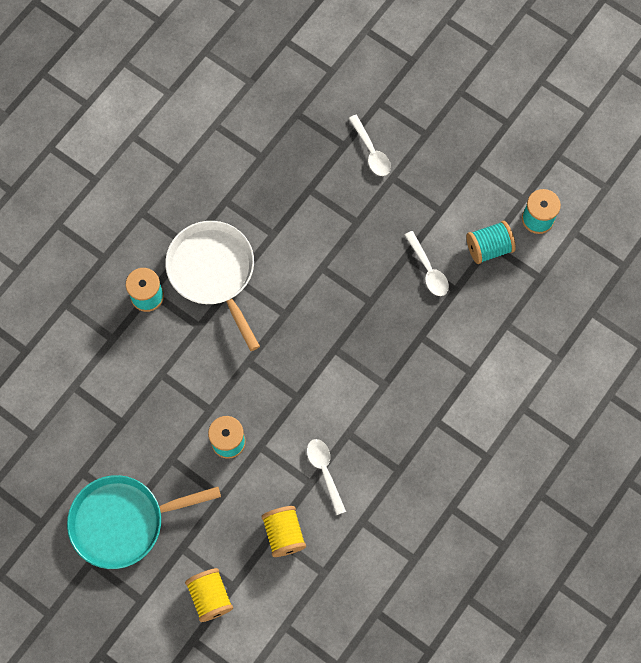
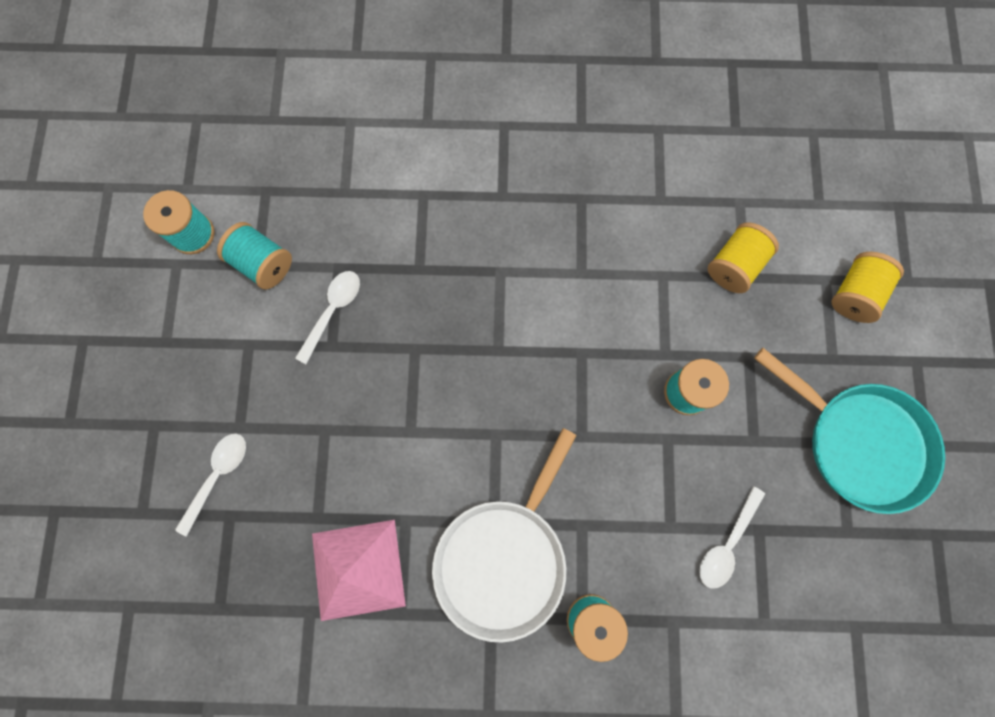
camera: 125 degrees left, 5 degrees up
white spoon [307,439,346,515] -> white spoon moved to [699,486,765,588]
none -> pink pyramid [312,520,406,621]

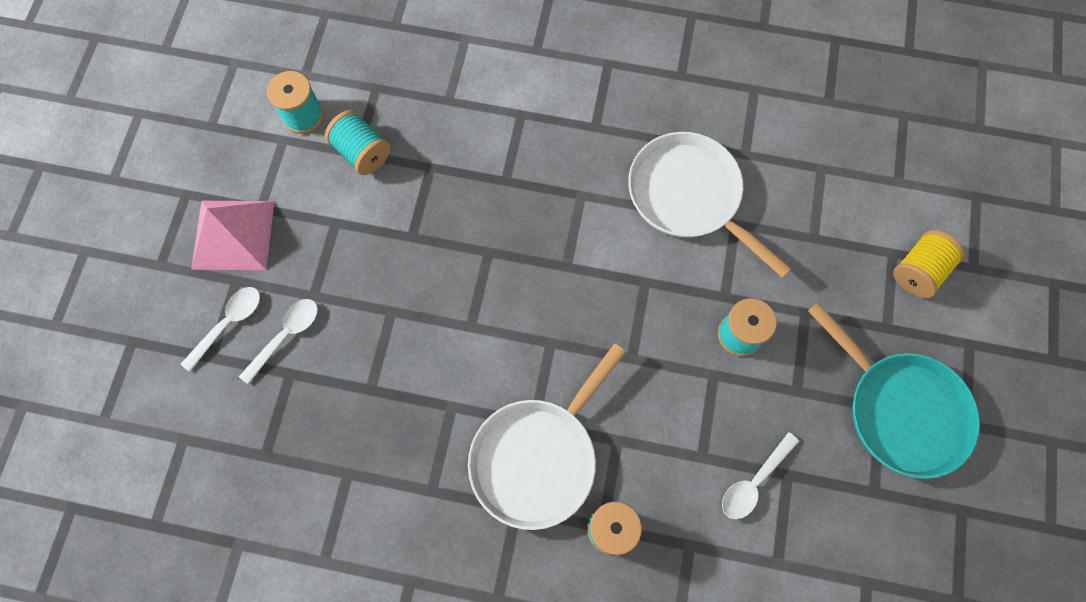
camera: 10 degrees right, 5 degrees down
white spoon [295,271,360,364] -> white spoon moved to [181,287,260,372]
pink pyramid [312,520,406,621] -> pink pyramid moved to [191,201,274,270]
yellow spool [708,222,779,293] -> none
none -> white pan [628,132,792,278]

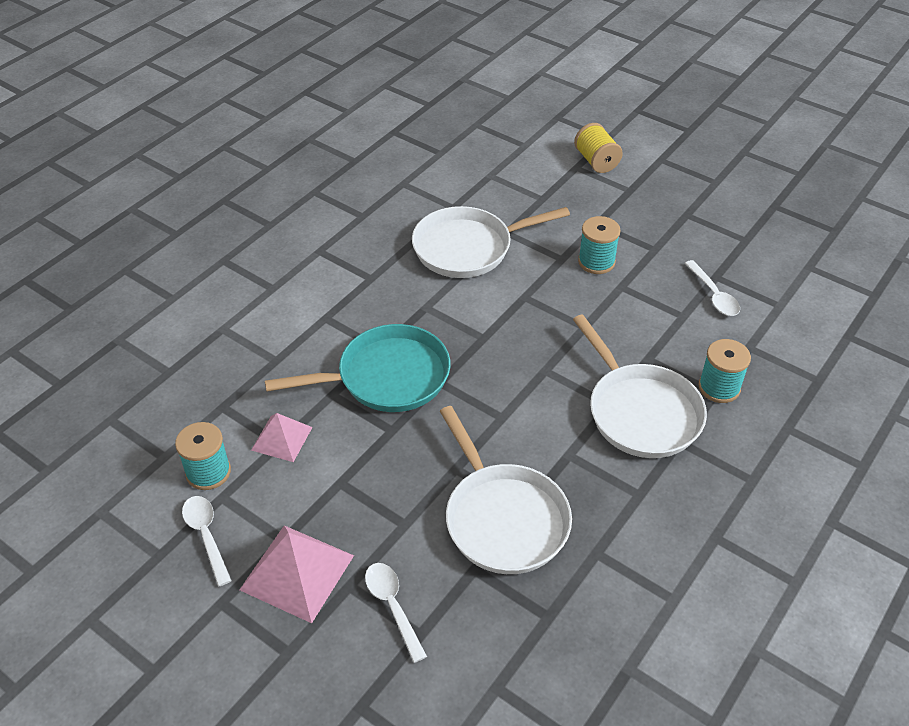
camera: 65 degrees left, 25 degrees down
white spoon [239,299,318,384] -> white spoon moved to [182,496,232,586]
turquoise spool [325,110,391,175] -> pink pyramid [251,413,313,462]
turquoise pan [808,302,980,479] -> turquoise pan moved to [265,324,450,412]
none -> white pan [440,406,572,574]

